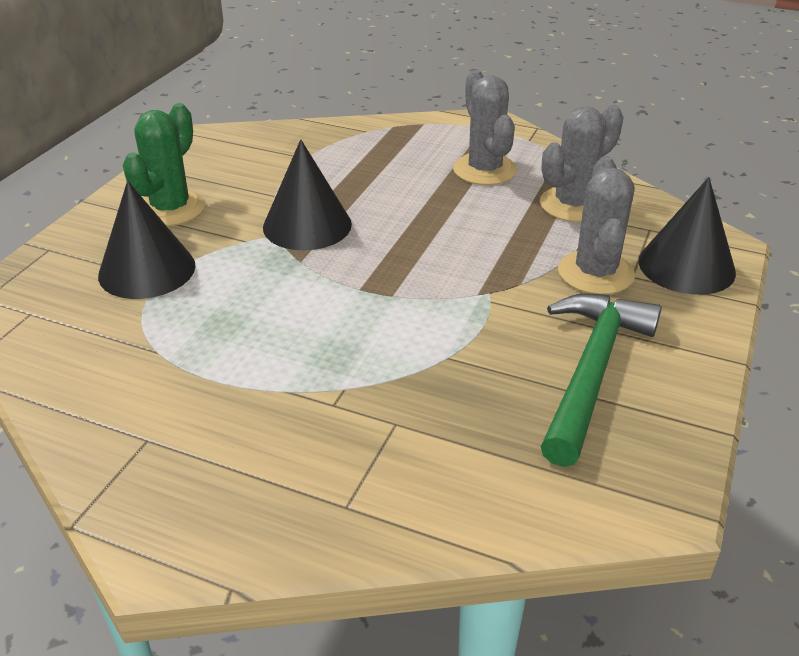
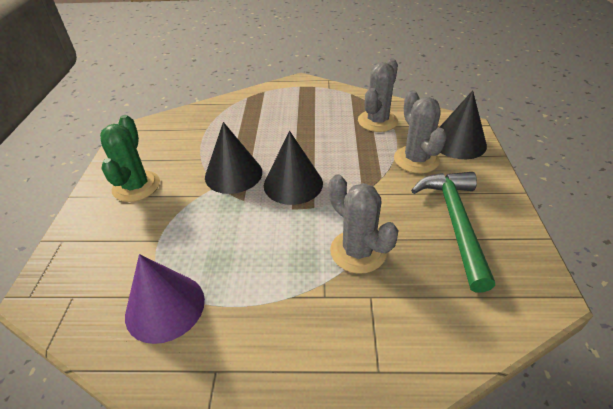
camera: 20 degrees left, 5 degrees up
black cone [98,181,195,299] -> black cone moved to [264,131,323,205]
grey cactus [453,70,517,185] -> grey cactus moved to [329,174,399,274]
none -> purple cone [125,254,205,344]

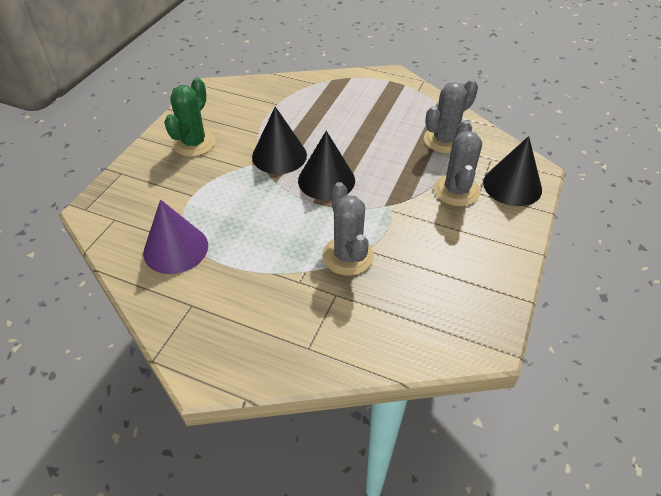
camera: 20 degrees right, 5 degrees up
green hammer [411,172,495,292] -> none

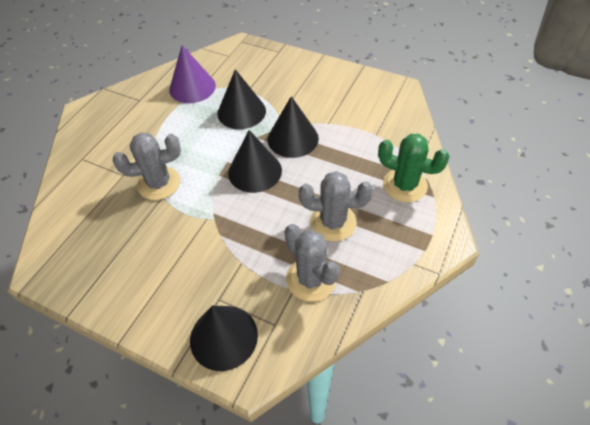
camera: 95 degrees right, 5 degrees up
green cactus [164,77,216,157] -> green cactus moved to [378,134,450,202]
grey cactus [434,120,482,206] -> grey cactus moved to [299,171,373,241]
none -> black cone [217,69,266,129]

